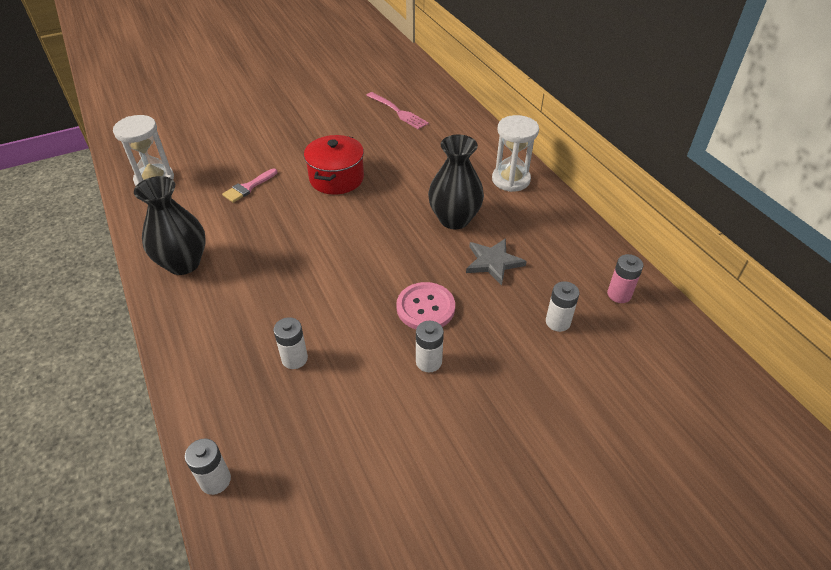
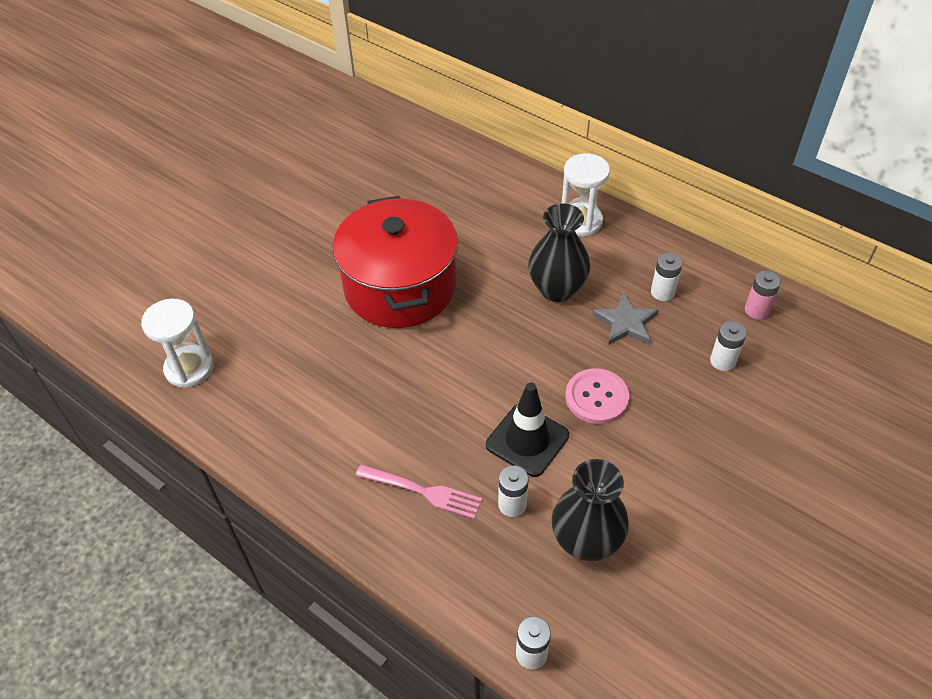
camera: 25 degrees left, 5 degrees up
black vase [134,176,206,275] -> black vase moved to [552,459,629,561]
pink brush [222,168,277,203] -> none
red pot [304,135,364,195] -> red pot [333,196,458,328], size x1.72
pink fork [366,92,429,129] -> pink fork moved to [356,464,482,519]
white battery [416,321,444,372] -> white battery moved to [651,253,682,301]
none -> black traffic cone [486,382,569,477]

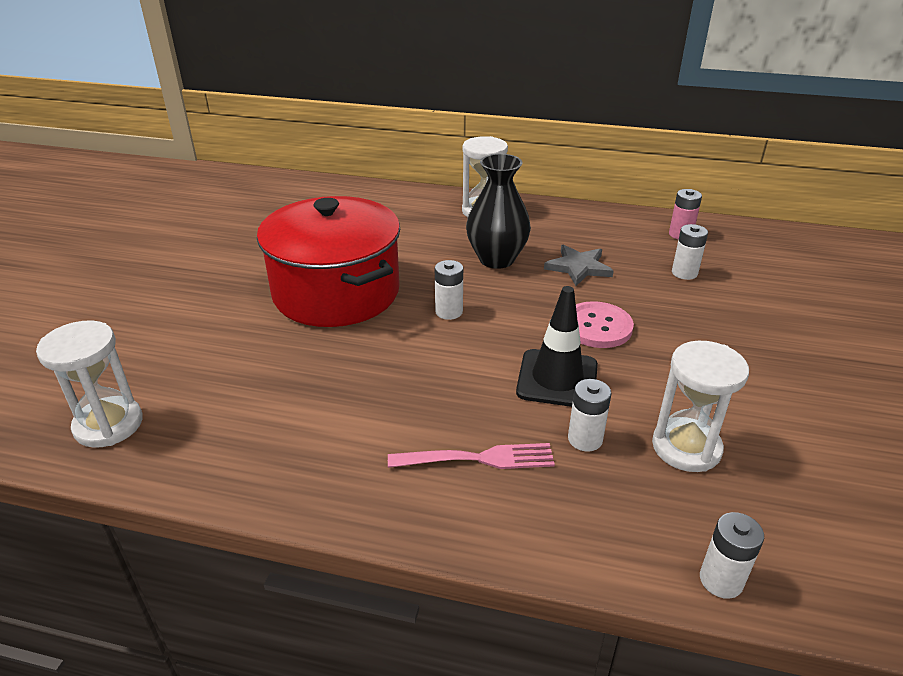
camera: 25 degrees left, 15 degrees down
black vase [552,459,629,561] -> white hourglass [652,341,749,472]
white battery [651,253,682,301] -> white battery moved to [435,260,463,320]

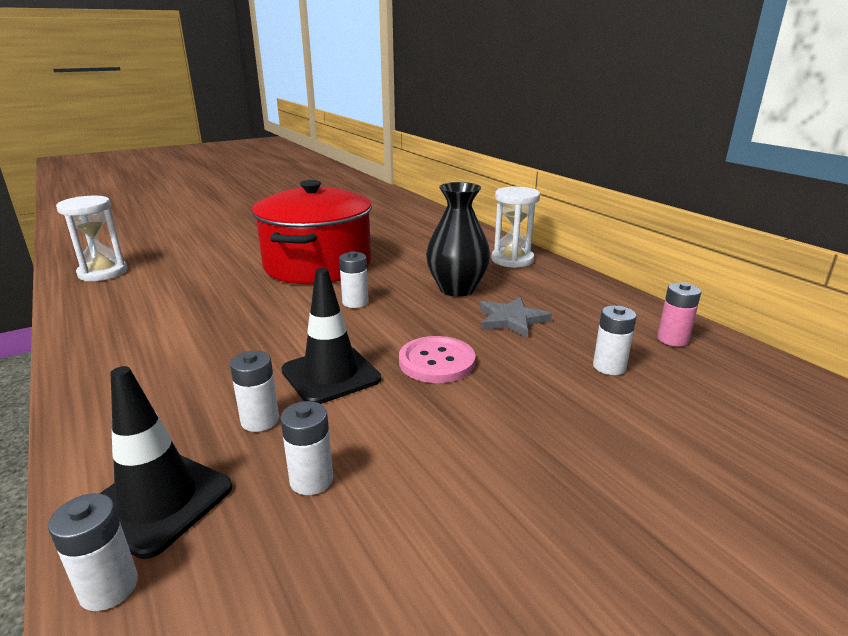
camera: 45 degrees right, 10 degrees down
pink fork [388,443,555,469] -> none
white hourglass [652,341,749,472] -> white battery [280,401,333,495]
none -> black traffic cone [99,366,232,559]

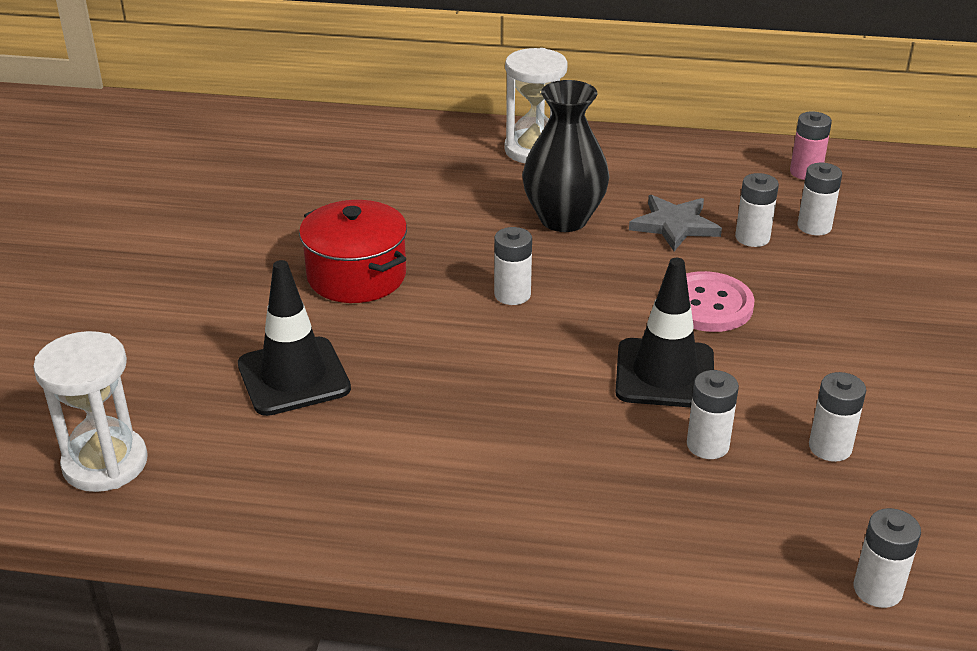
camera: 50 degrees left, 10 degrees up
black traffic cone [99,366,232,559] -> black traffic cone moved to [238,260,351,416]
red pot [252,180,372,284] -> red pot [299,200,407,303], size x0.58
none -> white battery [735,173,779,247]

